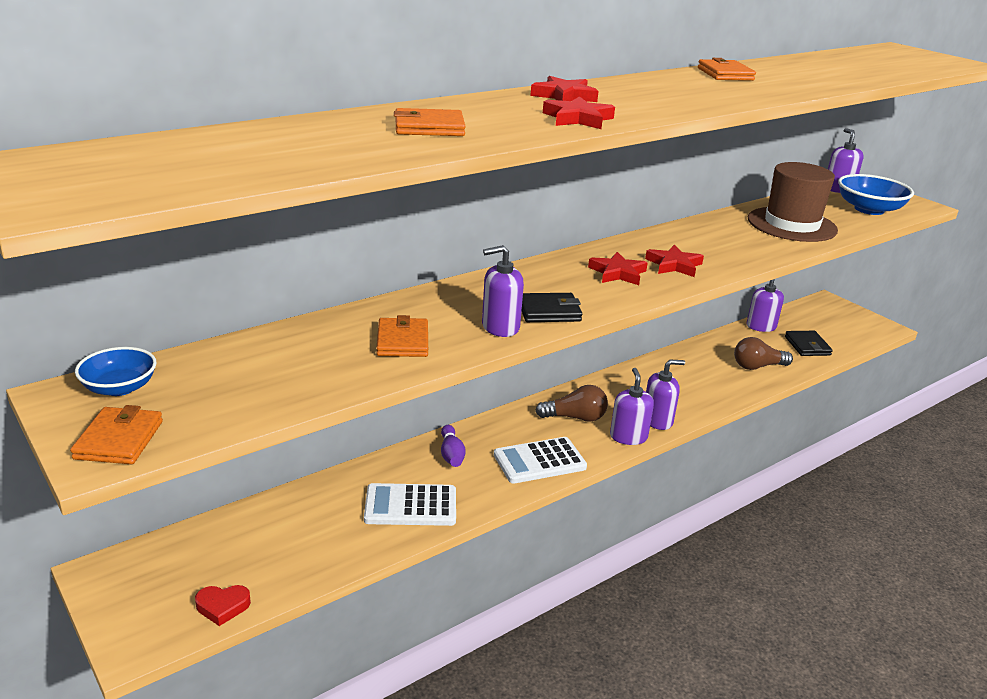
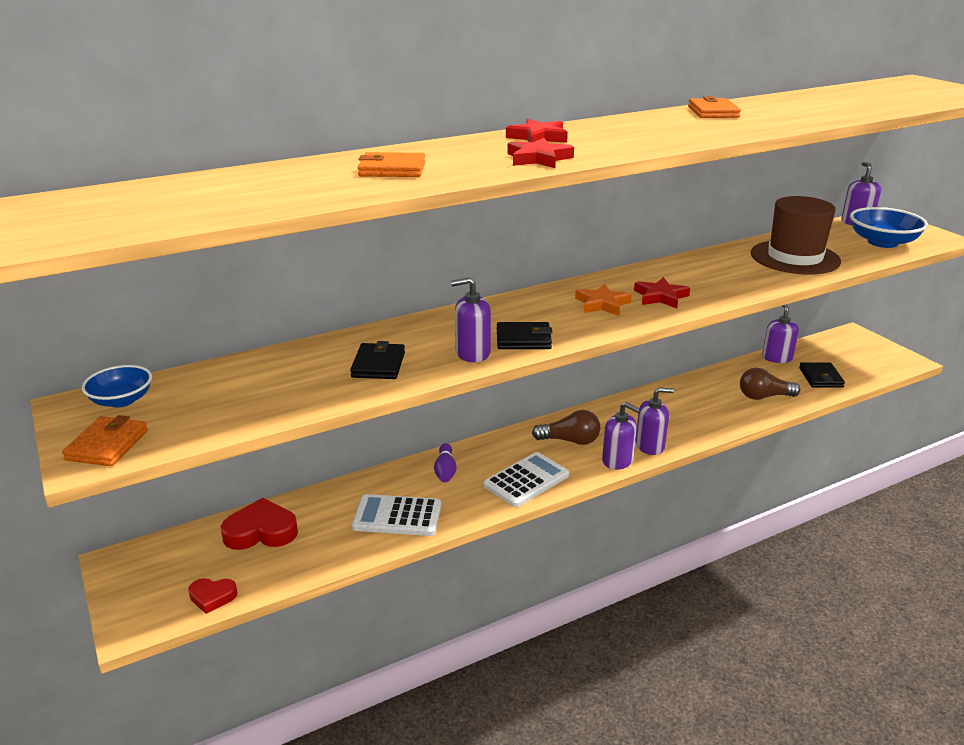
camera: 10 degrees right, 0 degrees up
orange wallet [377,315,428,357] -> black wallet [350,341,405,379]
white calculator [494,437,587,484] -> white calculator turned 150 degrees clockwise [483,452,569,507]
red star [588,252,648,285] -> orange star [575,284,632,316]
purple soap dispenser [610,368,654,445] -> purple soap dispenser turned 120 degrees clockwise [602,402,640,470]
none -> red heart [221,498,298,550]

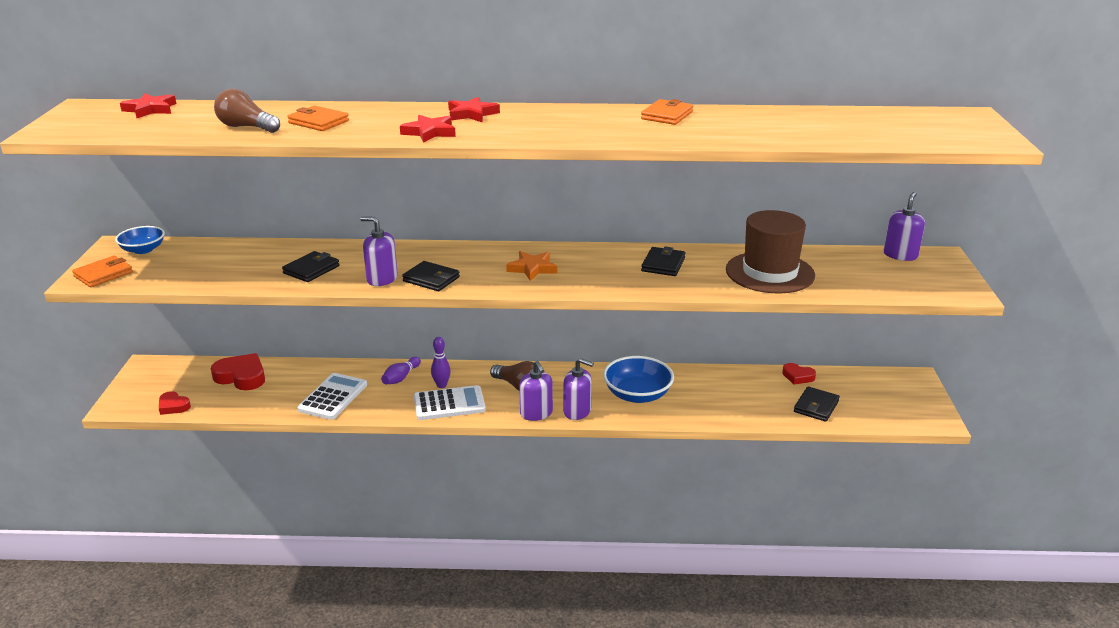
camera: 30 degrees right, 0 degrees up
white calculator [352,494,441,536] -> white calculator turned 75 degrees clockwise [297,373,367,420]
red star [634,277,690,308] -> red star moved to [120,93,176,118]
brown light bulb [740,368,800,400] -> brown light bulb moved to [214,89,280,133]
purple soap dispenser [762,304,799,363] -> red heart [782,363,816,385]
blue bowl [850,207,928,248] -> blue bowl moved to [603,356,674,403]
none -> purple bowling pin [431,337,451,388]
none -> black wallet [641,247,686,276]

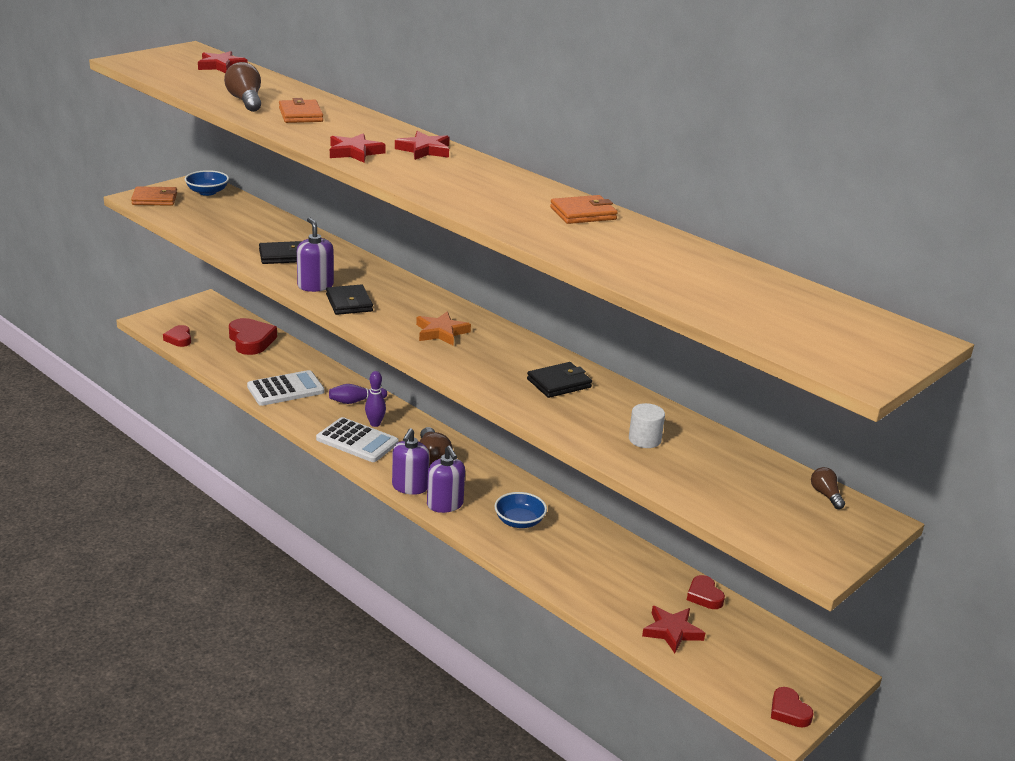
camera: 40 degrees right, 0 degrees up
blue bowl [603,356,674,403] -> blue bowl [495,492,547,528], size x0.64
brown hat [726,210,815,294] -> white cylinder [629,403,665,448]
black wallet [794,386,840,422] -> red star [642,606,705,653]
purple soap dispenser [883,192,925,261] -> brown light bulb [811,467,845,509]
none -> red heart [771,687,813,728]

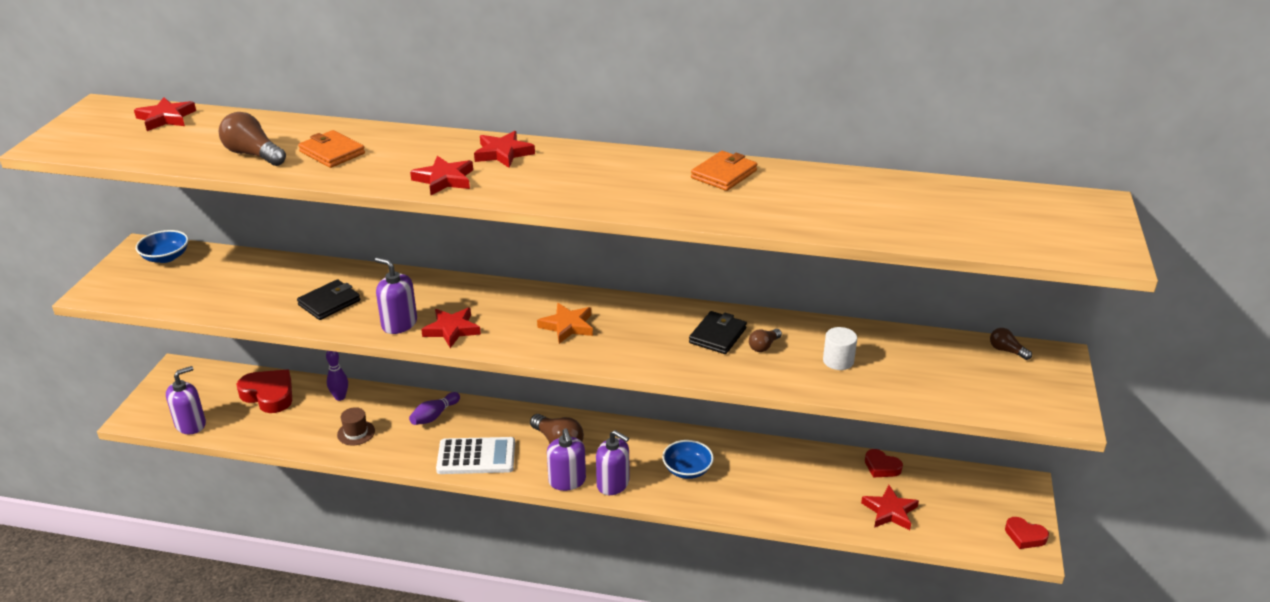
camera: 30 degrees left, 5 degrees up
orange wallet [131,186,177,206] -> none
red heart [163,325,191,347] -> purple soap dispenser [166,366,206,434]
white calculator [247,370,325,406] -> brown hat [337,407,375,445]
black wallet [326,285,373,315] -> red star [421,308,481,348]
purple bowling pin [365,371,386,427] -> purple bowling pin moved to [326,351,348,401]
none -> brown light bulb [749,329,782,352]

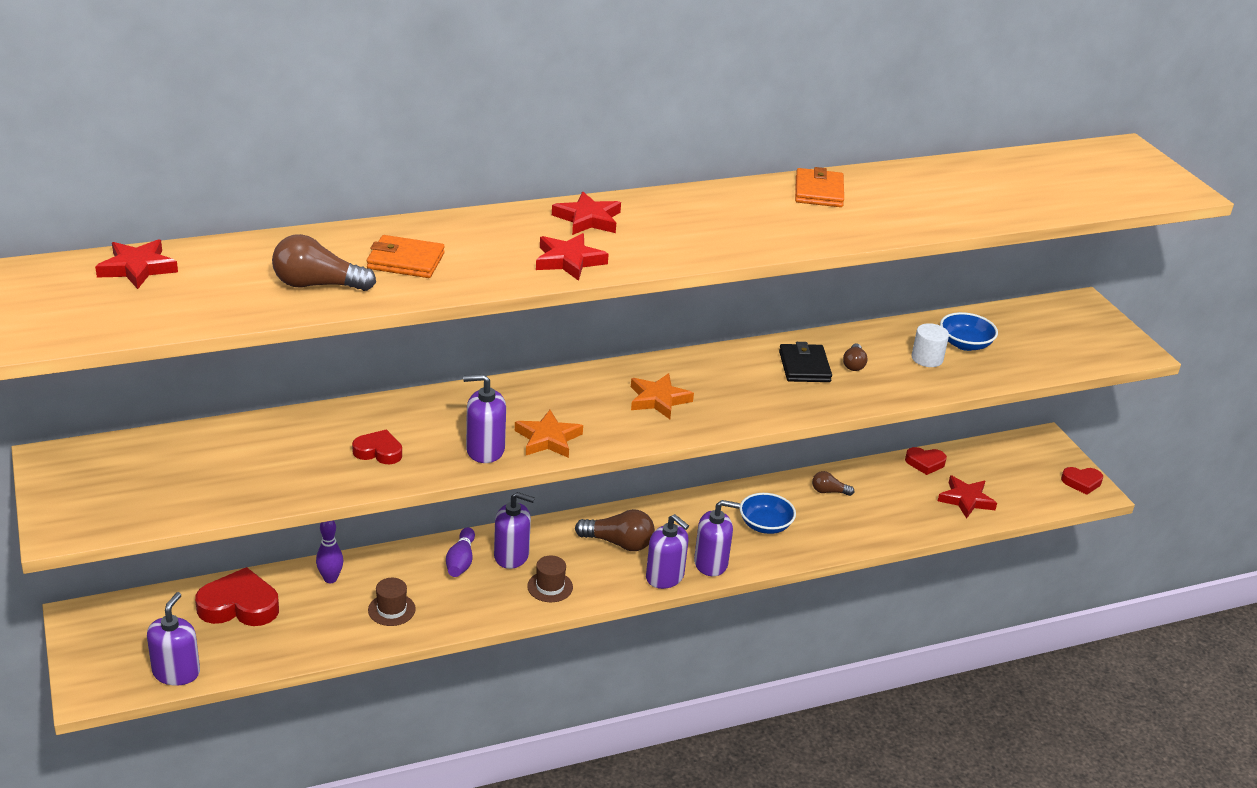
camera: 35 degrees left, 0 degrees up
blue bowl [136,230,189,263] -> blue bowl moved to [940,312,998,351]
black wallet [297,279,360,320] -> red heart [352,430,402,464]
red star [421,308,481,348] -> orange star [515,410,583,458]
white calculator [436,437,515,474] -> brown hat [527,555,573,602]
brown light bulb [990,328,1032,360] -> brown light bulb moved to [812,471,854,496]
none -> purple soap dispenser [494,492,535,569]

